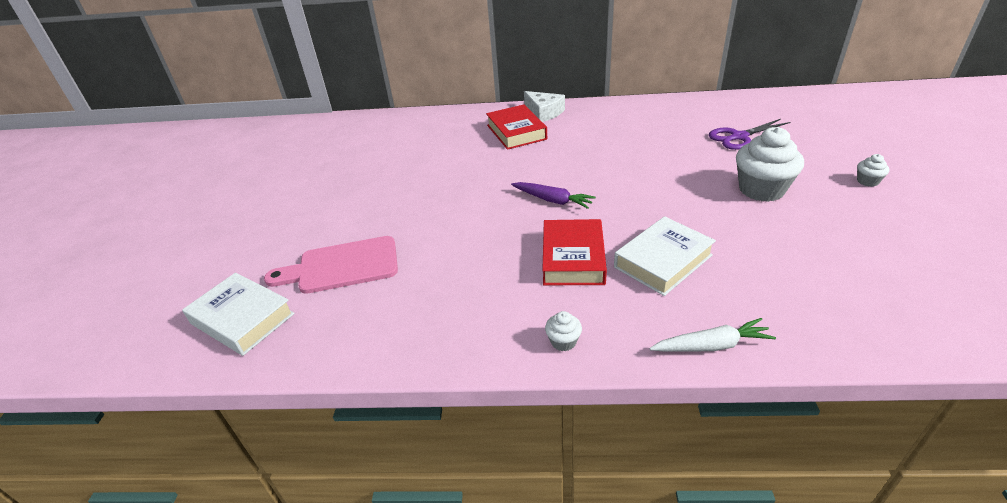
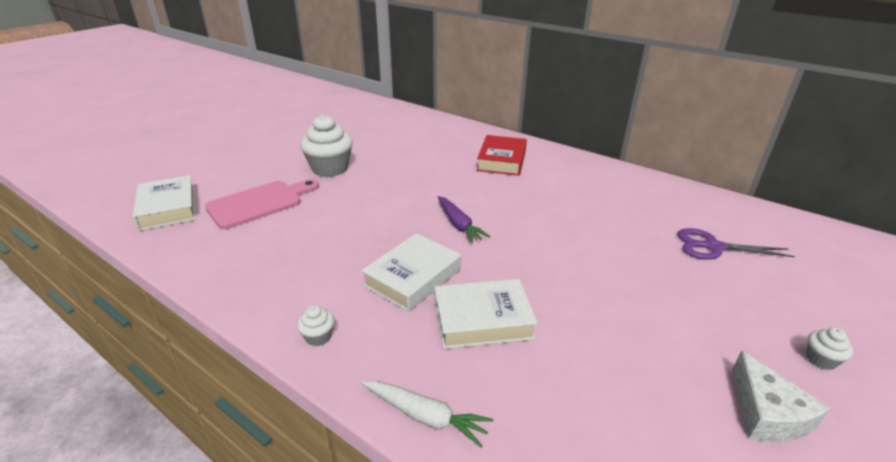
camera: 30 degrees right, 5 degrees down
pink cutting board [264,236,398,294] -> pink cutting board turned 120 degrees clockwise [205,179,319,229]
white cheese [524,91,565,122] -> white cheese moved to [732,351,830,442]
red book [542,219,607,285] -> white book [361,233,461,312]
white cupcake [736,127,804,202] -> white cupcake moved to [300,115,353,177]

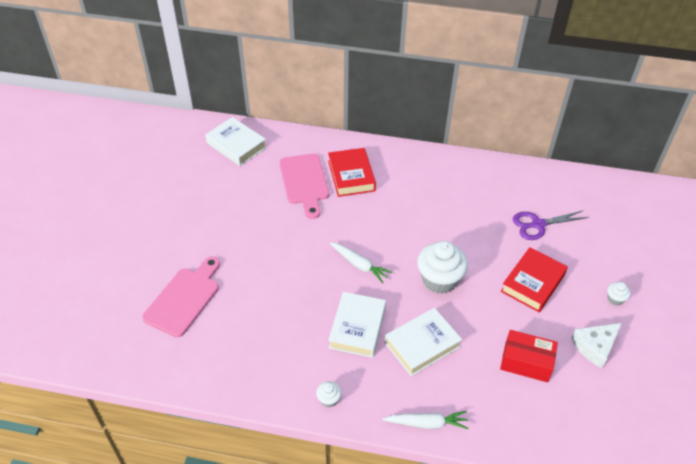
camera: 25 degrees left, 15 degrees up
white book [133,175,196,231] -> white book moved to [205,117,267,166]
white cupcake [300,115,353,177] -> white cupcake moved to [417,241,468,294]
purple carrot [438,196,490,243] -> white carrot [330,242,392,283]
white cheese [732,351,830,442] -> white cheese turned 90 degrees clockwise [571,323,622,368]
none -> pink cutting board [280,154,329,219]
none -> red box [500,330,558,382]
none -> red book [501,247,568,312]

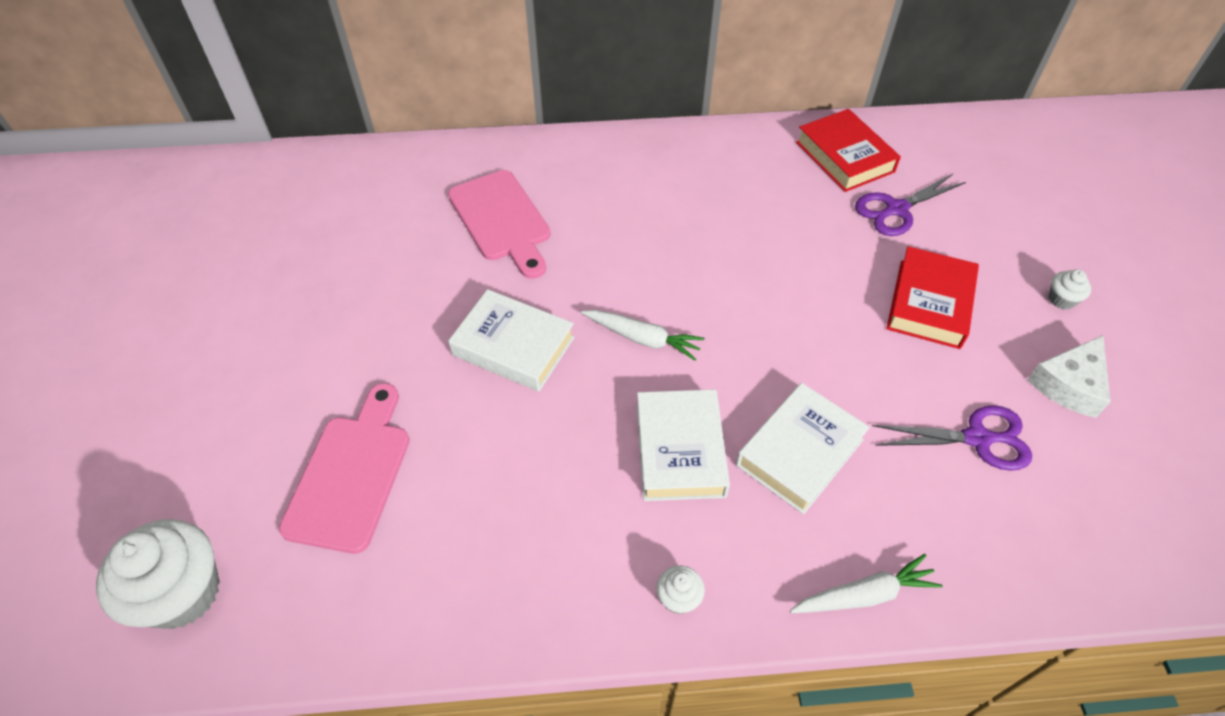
camera: 15 degrees left, 5 degrees up
white book [205,117,267,166] -> white book moved to [448,289,575,392]
red book [328,148,376,197] -> red book moved to [796,109,901,192]
white cupcake [417,241,468,294] -> white cupcake moved to [96,519,220,629]
red box [500,330,558,382] -> purple scissors [872,405,1032,471]

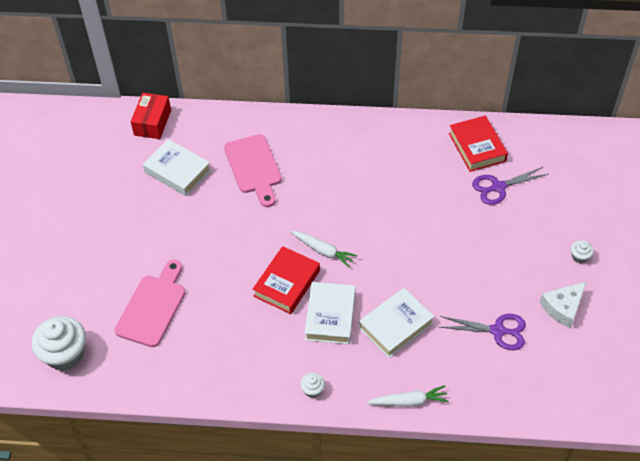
camera: 10 degrees right, 0 degrees up
white book [448,289,575,392] -> white book moved to [143,139,211,196]
red book [887,246,979,349] -> red book moved to [253,246,320,314]
none -> red box [131,93,171,139]

